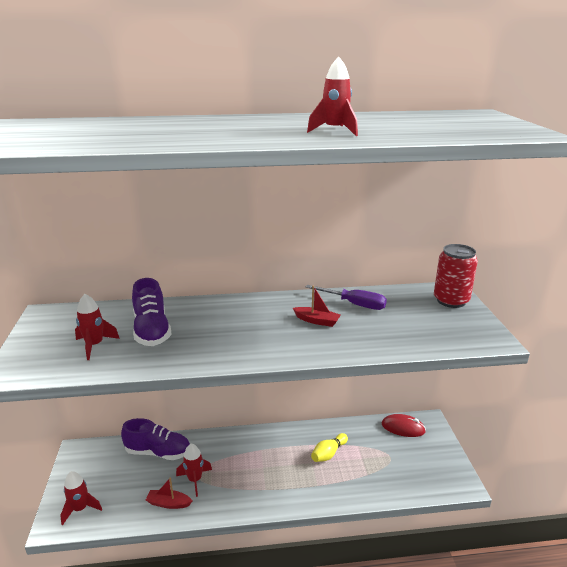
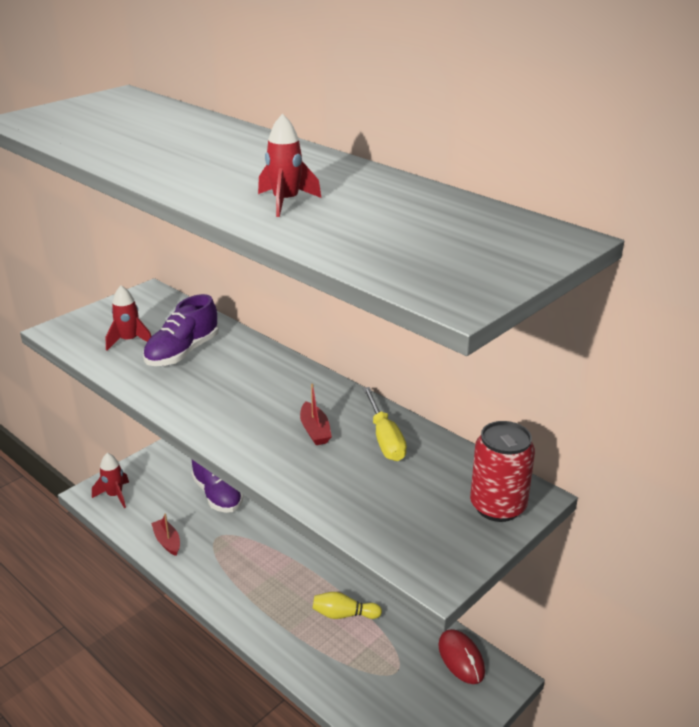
camera: 50 degrees right, 5 degrees up
red rocket [176,444,212,497] -> none
purple screwdriver [306,285,387,310] -> yellow screwdriver [363,387,407,461]

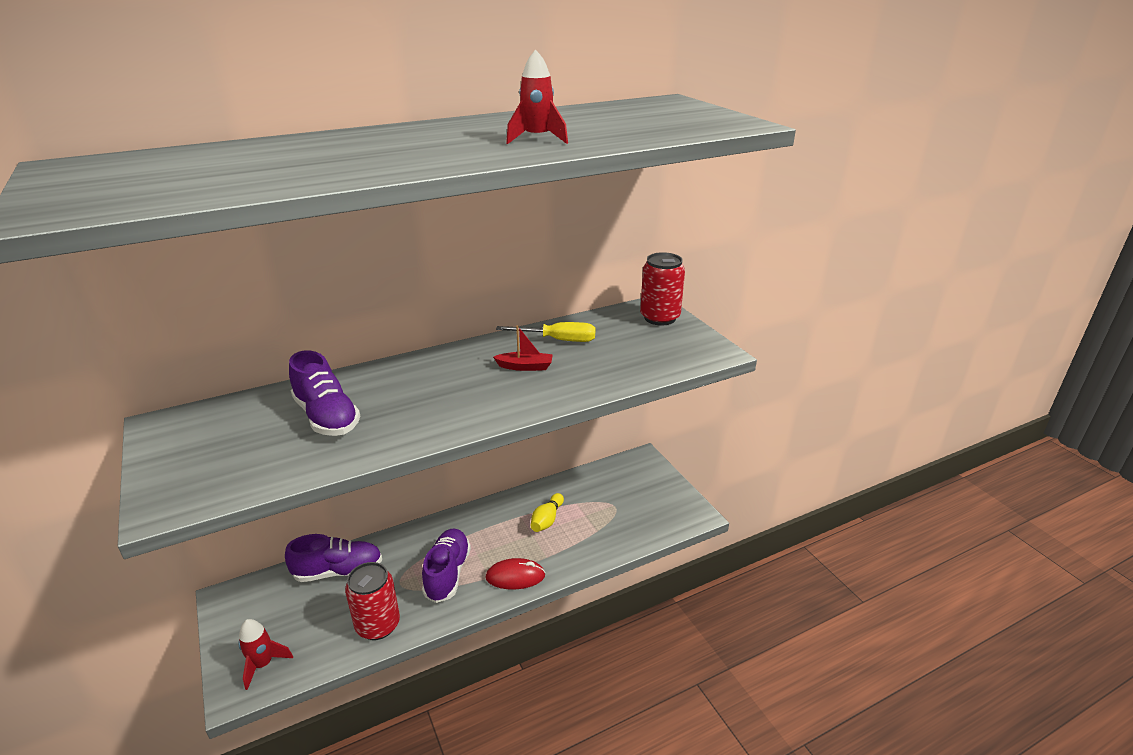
camera: 70 degrees left, 0 degrees up
red rocket [105,286,152,350] -> none
red boat [151,514,180,556] -> red can [345,562,400,640]
red mouse [438,629,485,684] -> red mouse moved to [486,558,546,589]
none -> purple shoe [422,529,471,603]

